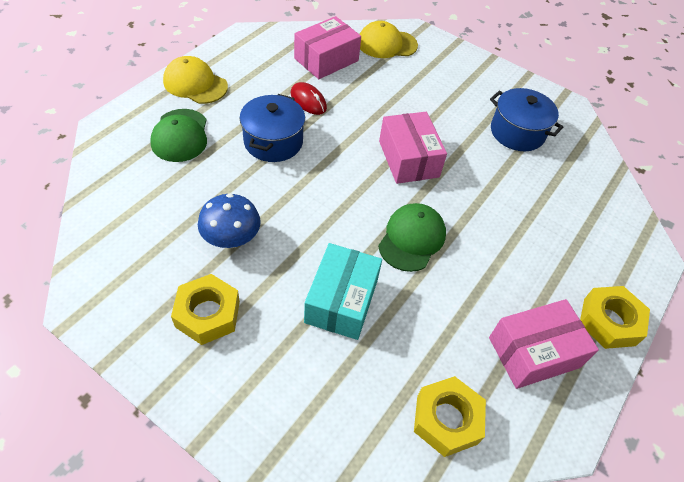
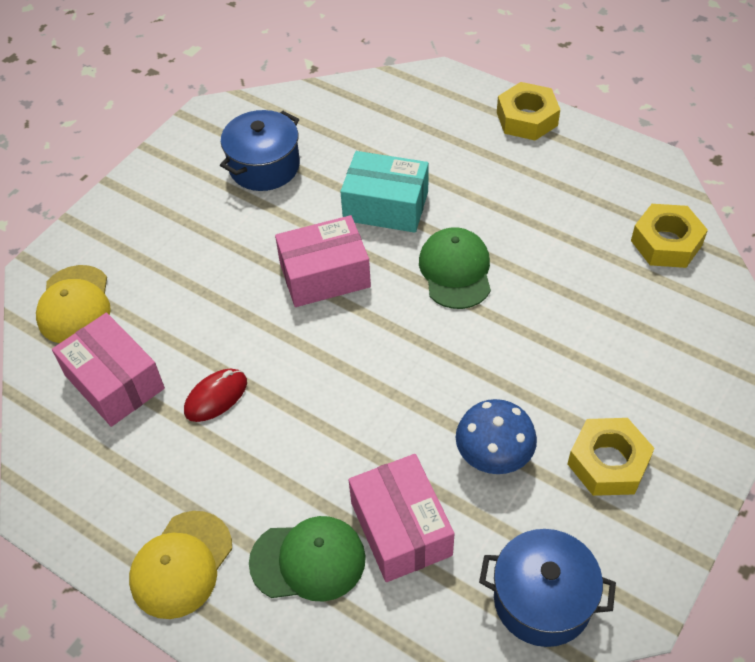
camera: 85 degrees left, 0 degrees up
blue pot [240,94,305,162] -> blue pot moved to [479,529,616,647]
turquoise box [304,243,382,340] -> turquoise box moved to [340,151,429,233]
green cap [378,203,446,272] -> green cap turned 60 degrees clockwise [419,227,491,309]
pink box [489,299,599,389] -> pink box moved to [348,454,455,582]

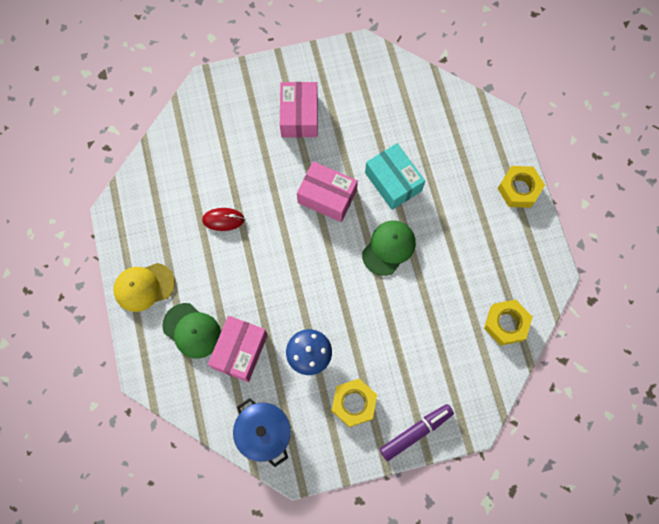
camera: 40 degrees right, 20 degrees up
yellow cap [36,265,111,343] -> none
pink box [52,313,165,427] -> pink box moved to [280,82,318,138]
blue pot [220,110,300,191] -> none
none -> purple marker [380,404,454,461]

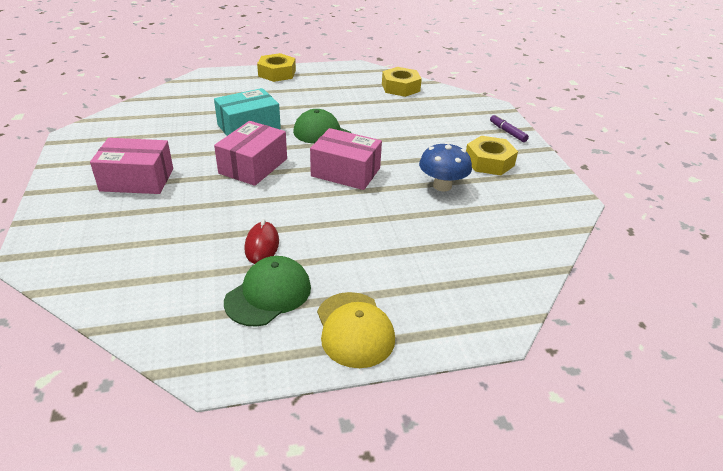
camera: 90 degrees left, 35 degrees down
green cap [162,303,221,359] -> green cap moved to [224,256,311,327]
pink box [208,316,268,382] -> pink box moved to [310,128,382,190]
blue pot [233,398,291,467] -> none
purple marker [380,404,454,461] -> purple marker [490,114,529,142], size x0.61

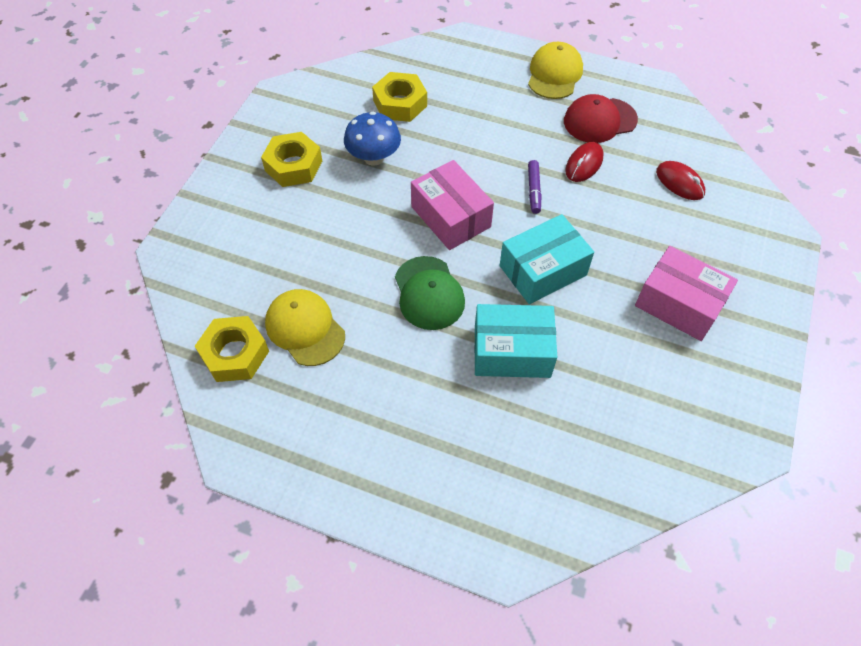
camera: 145 degrees left, 20 degrees up
pink box [214,121,287,186] -> turquoise box [500,214,594,304]
green cap [224,256,311,327] -> red cap [564,94,638,143]
yellow nut [257,53,296,82] -> yellow nut moved to [372,72,427,122]
purple marker [490,114,529,142] -> purple marker moved to [528,160,542,214]
none -> yellow cap [265,289,345,366]
none -> red mouse [656,161,705,200]

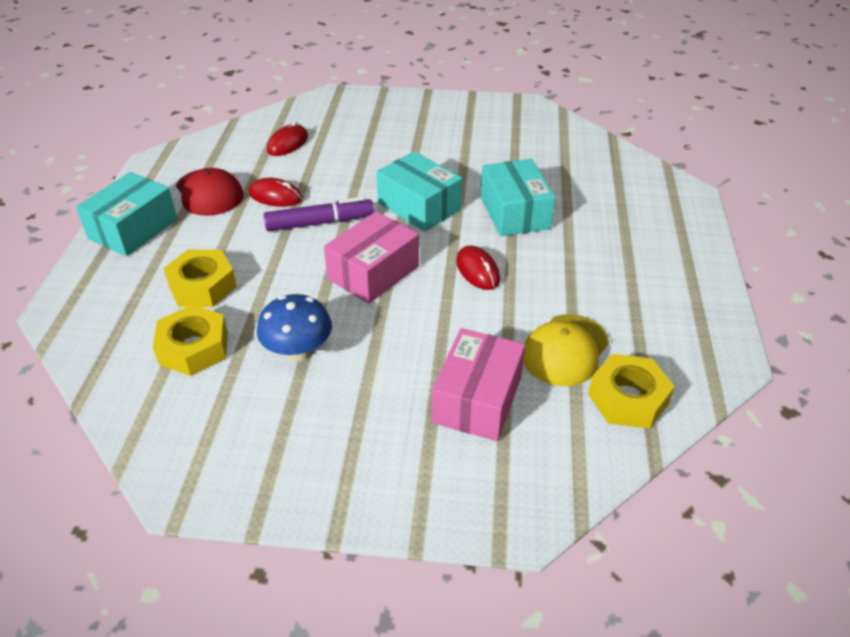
camera: 105 degrees left, 15 degrees down
yellow nut [261,132,322,187] -> yellow nut moved to [163,249,237,307]
green cap [395,256,465,330] -> red mouse [456,246,500,290]
yellow cap [528,42,583,99] -> turquoise box [76,172,177,256]
purple marker [528,160,542,214] -> purple marker [264,197,374,231], size x1.63
pink box [635,246,738,341] -> pink box moved to [432,328,525,441]

